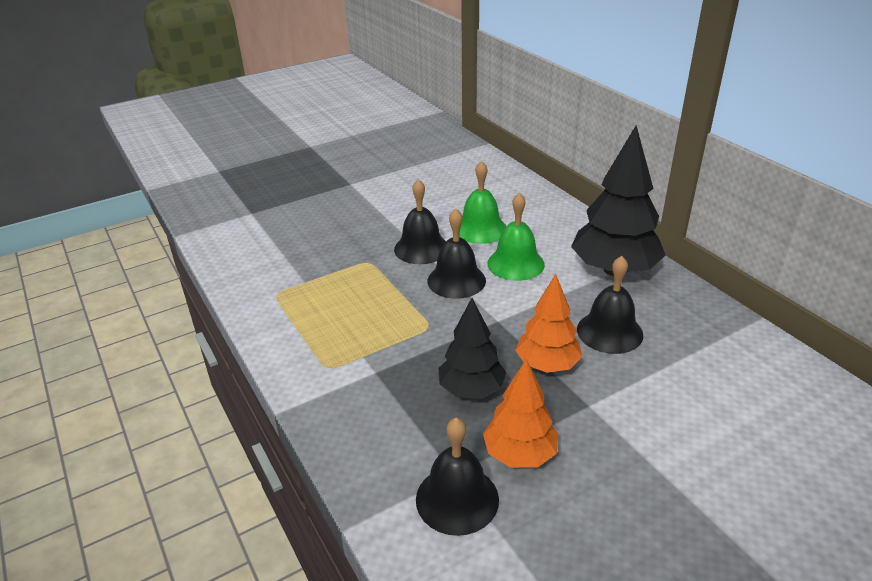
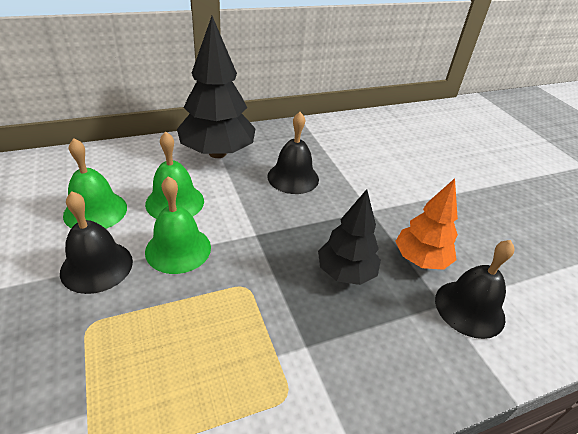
camera: 85 degrees left, 5 degrees up
black bell [427,209,486,299] -> green bell [145,176,211,274]
orange tree [515,274,582,373] -> none

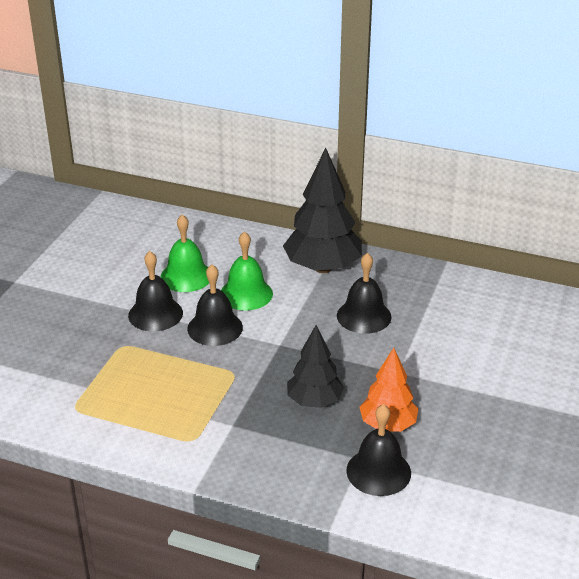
camera: 45 degrees right, 5 degrees down
green bell [145,176,211,274] -> black bell [187,264,243,346]

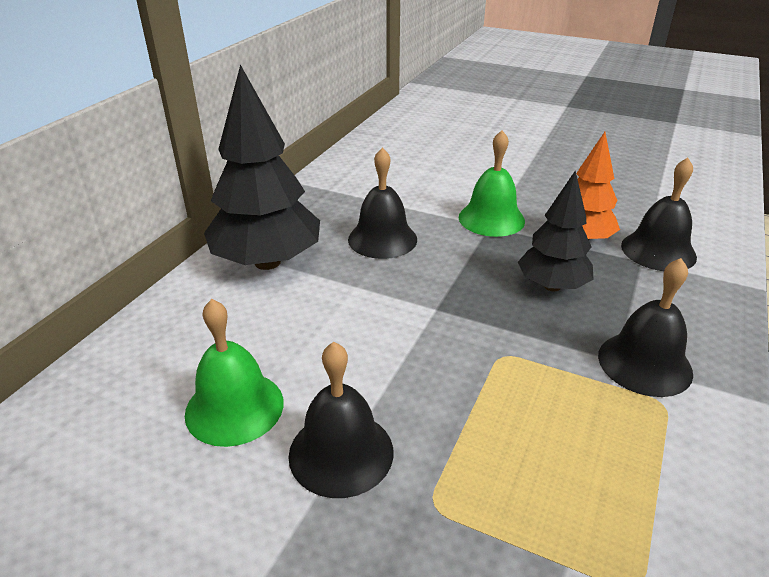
camera: 85 degrees left, 0 degrees up
black bell [187,264,243,346] -> black bell moved to [598,258,693,397]
green bell [221,231,273,311] -> green bell moved to [459,130,525,237]

